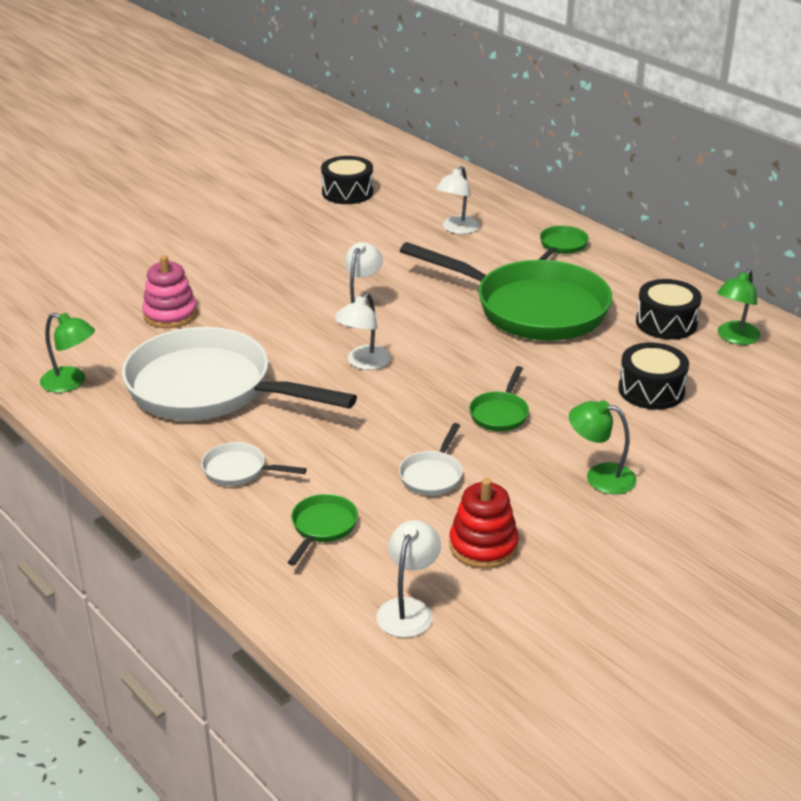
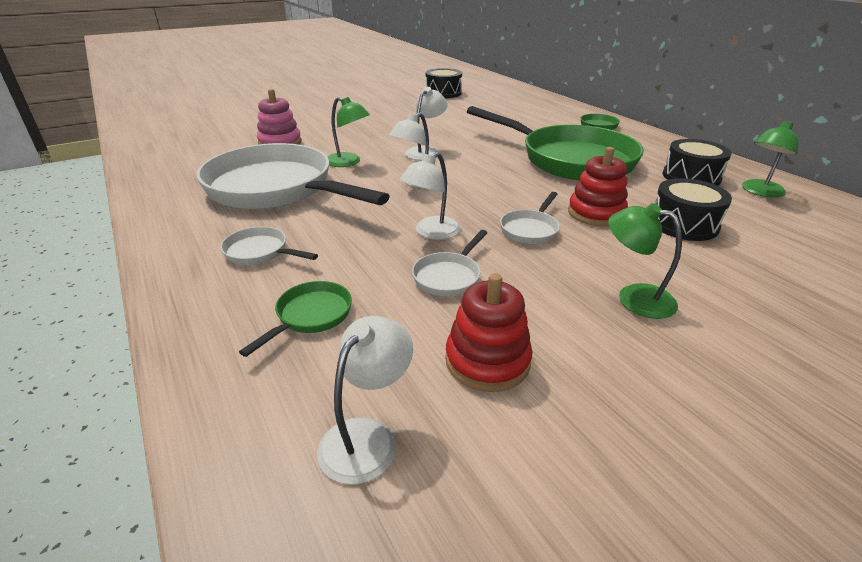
camera: 10 degrees right, 0 degrees up
green lamp [40,313,95,393] -> green lamp moved to [328,97,370,167]
white lamp [436,166,480,234] -> white lamp moved to [400,152,461,240]
green pan [469,366,529,431] -> white pan [500,192,560,244]
none -> red stacking toy [568,147,628,227]

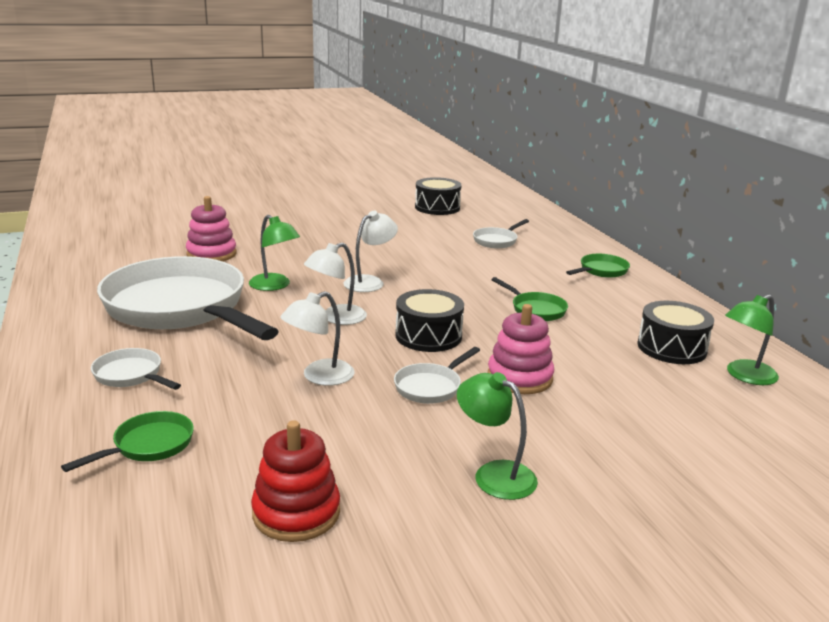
camera: 10 degrees right, 10 degrees down
white lamp [317,316,413,485] -> none
white pan [412,230,488,297] -> white pan moved to [473,219,529,248]
green pan [467,106,644,180] -> green pan [491,277,568,321], size x0.40
red stacking toy [568,147,628,227] -> pink stacking toy [488,304,554,394]
black drum [654,178,732,241] -> black drum moved to [395,289,464,352]

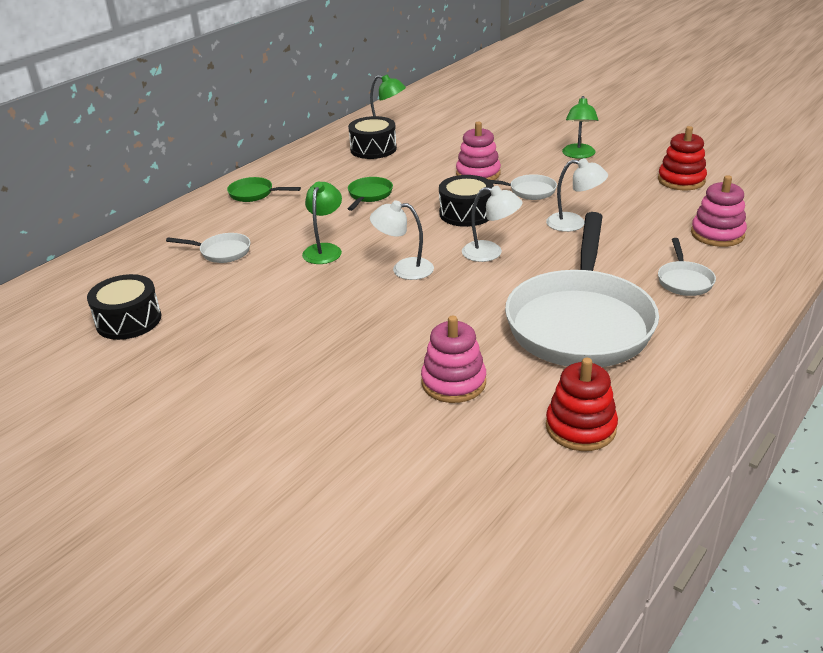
camera: 120 degrees left, 10 degrees up
green pan [61,411,194,472] -> pink stacking toy [691,175,747,247]
green lamp [249,215,300,291] -> green lamp moved to [302,182,342,264]
none -> red stacking toy [546,358,618,451]

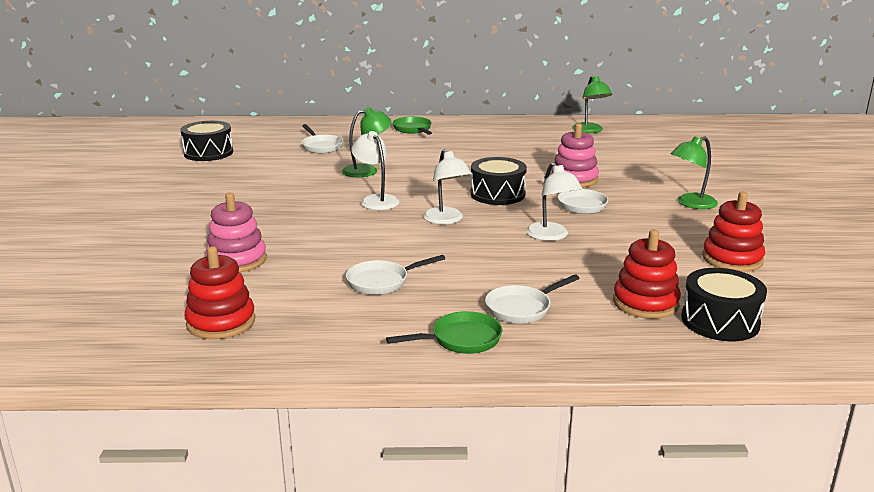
camera: 50 degrees right, 10 degrees down
black drum [348,116,397,159] -> black drum moved to [681,268,767,341]
green pan [348,177,393,211] -> green pan moved to [386,311,502,354]
white pan [505,212,659,367] -> white pan [346,255,445,295], size x0.40
pink stacking toy [691,175,747,247] -> red stacking toy [613,230,681,319]

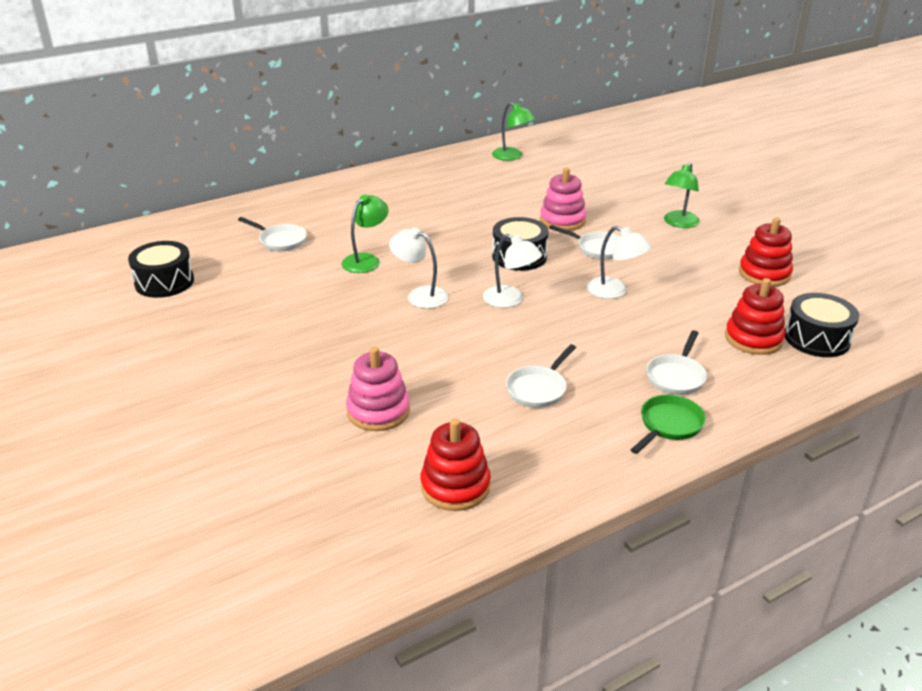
camera: 30 degrees left, 10 degrees up
green pan [392,117,432,135] -> none

